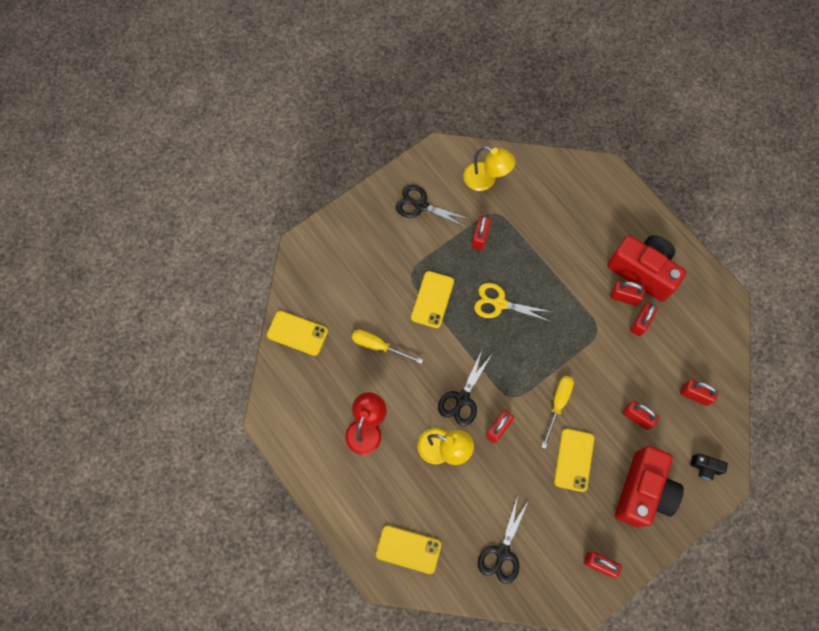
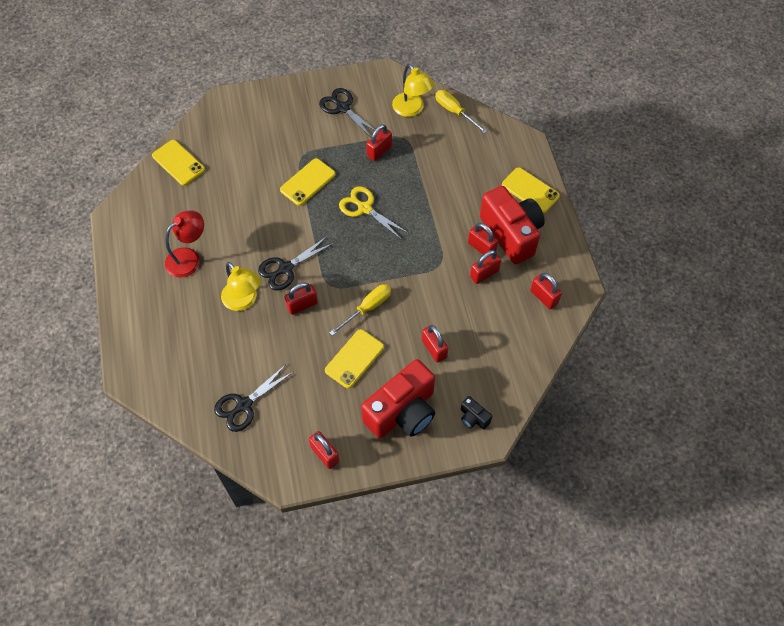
camera: 25 degrees right, 10 degrees down
yellow screwdriver [352,330,423,364] -> yellow screwdriver moved to [435,90,487,134]
yellow phone [376,525,441,574] -> yellow phone moved to [502,167,560,213]
red padlock [680,379,719,406] -> red padlock moved to [530,273,562,309]

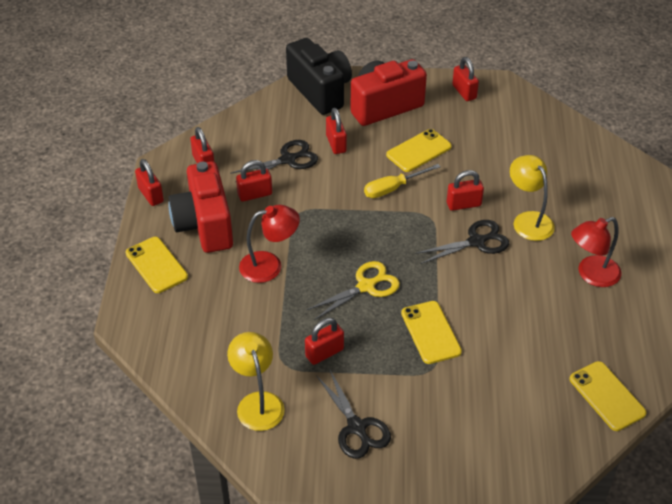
camera: 165 degrees left, 15 degrees down
black scissors [214,364,293,432] -> black scissors moved to [230,140,318,182]
yellow phone [280,158,336,206] -> yellow phone turned 75 degrees counterclockwise [401,301,462,364]
yellow scissors [339,186,408,240] -> yellow scissors turned 90 degrees counterclockwise [306,261,400,320]
yellow screwdriver [435,90,487,134] -> none
black camera [461,396,492,429] -> black camera [286,38,352,115], size x2.38
red padlock [468,223,498,255] -> red padlock moved to [135,159,164,206]
none -> red lamp [239,205,300,283]

